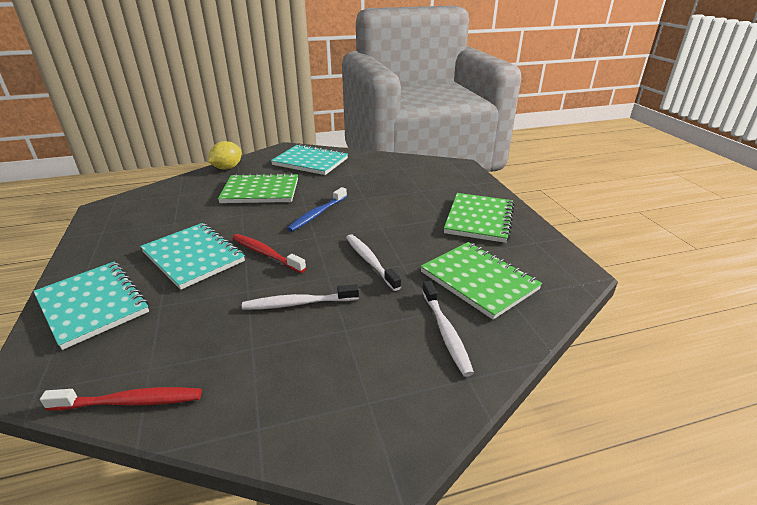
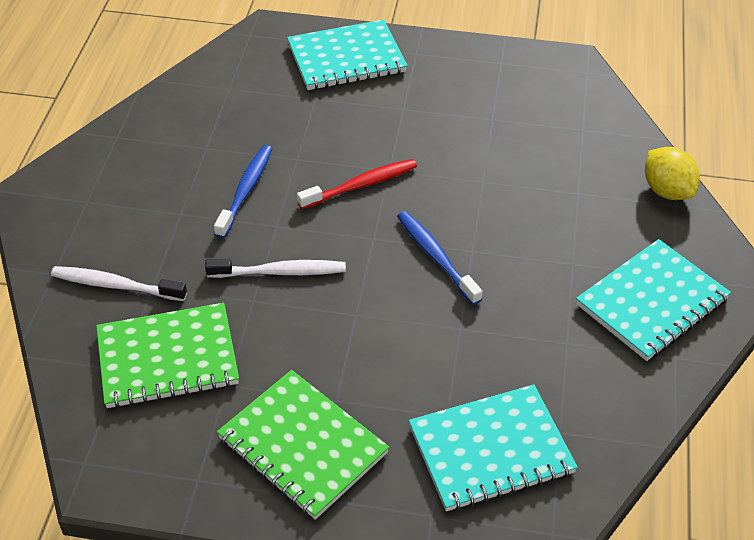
camera: 115 degrees right, 15 degrees up
red toothbrush [40,387,202,410] -> none
turquoise notebook [140,223,245,290] -> turquoise notebook moved to [409,384,578,511]
green notebook [218,173,298,203] -> none
white toothbrush [242,284,359,310] -> blue toothbrush [214,145,272,238]

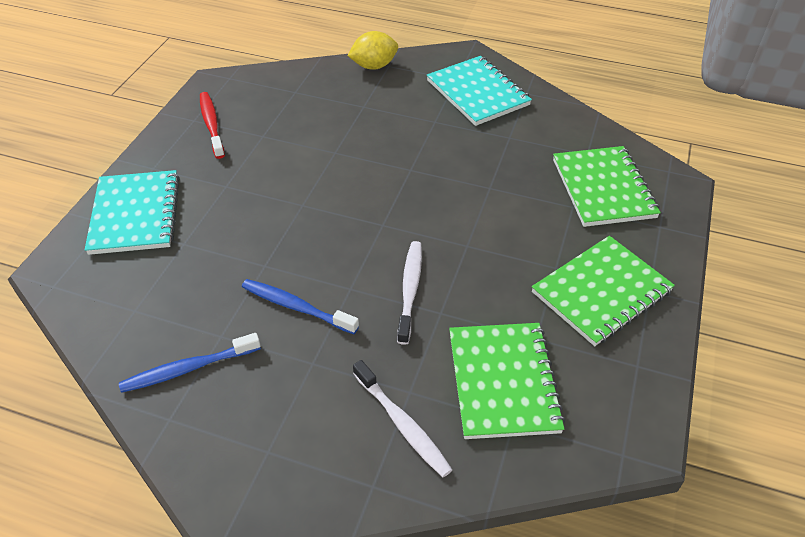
camera: 80 degrees left, 0 degrees up
white toothbrush [51,266,187,301] -> white toothbrush turned 60 degrees counterclockwise [353,360,453,477]
red toothbrush [297,159,417,209] -> red toothbrush moved to [200,92,225,159]
blue toothbrush [397,211,483,305] -> blue toothbrush moved to [119,333,261,393]
turquoise notebook [409,384,578,511] -> green notebook [553,146,661,227]

